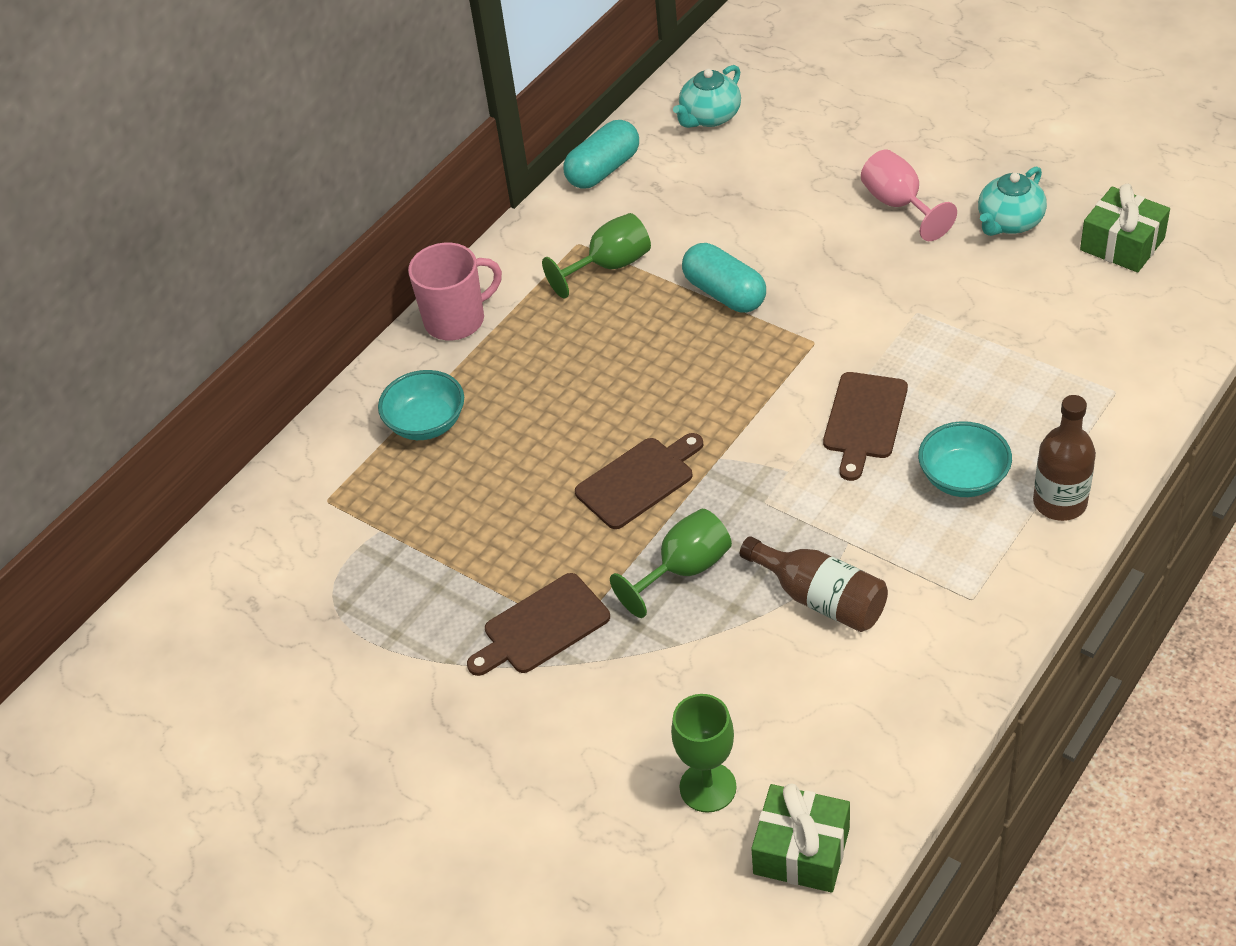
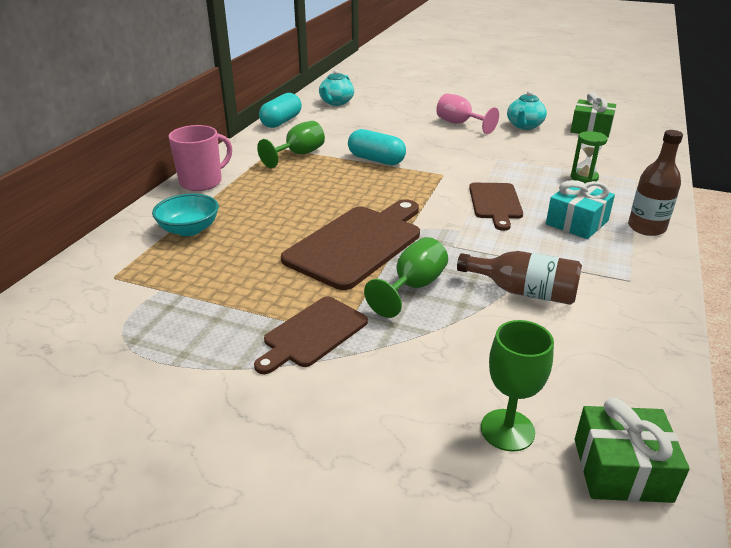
camera: 20 degrees left, 15 degrees down
brown cutting board [575,433,703,529] -> brown cutting board [281,199,420,290], size x1.67
turquoise bowl [918,421,1012,497] -> turquoise gift [546,180,615,239]
none -> green hourglass [571,131,608,183]

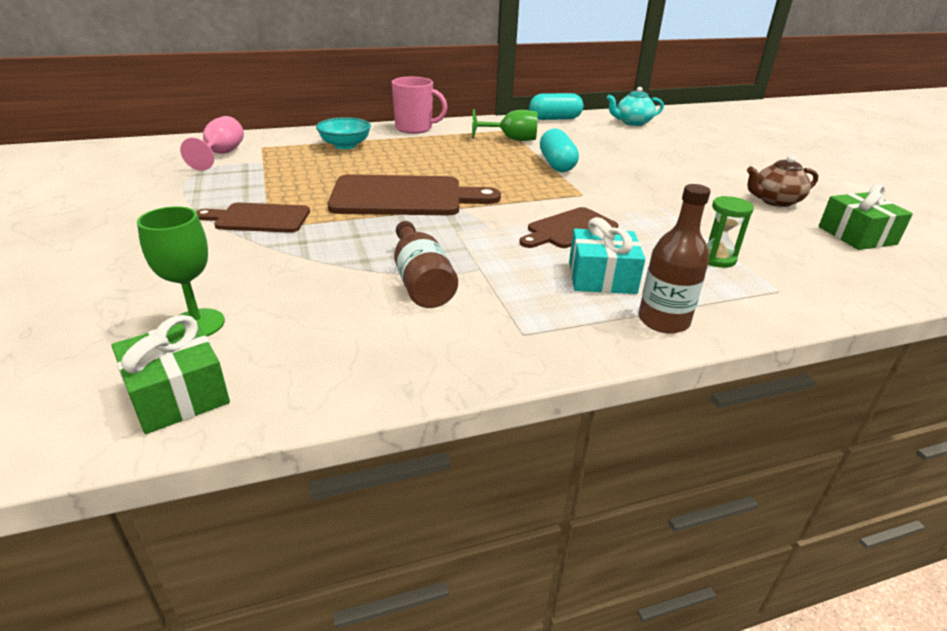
camera: 50 degrees right, 0 degrees up
green goblet [364,237,448,318] -> none
pink goblet [436,94,499,134] -> pink goblet moved to [180,116,244,171]
turquoise teapot [507,91,547,130] -> brown teapot [747,155,818,207]

